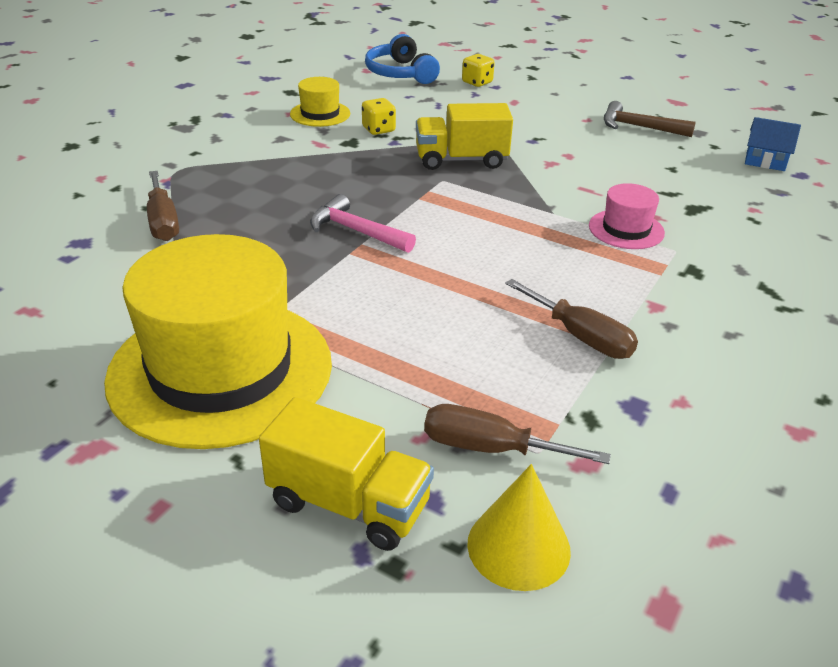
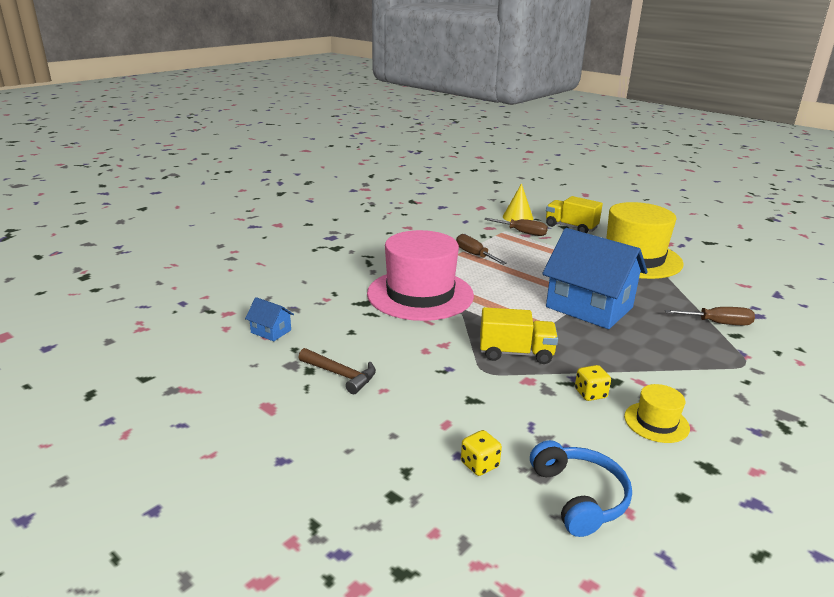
camera: 170 degrees left, 10 degrees down
brown screwdriver [147,171,179,241] -> brown screwdriver turned 105 degrees clockwise [665,307,755,325]
pink hammer [310,194,416,253] -> blue house [542,228,648,329]
pink hat [589,183,665,249] -> pink hat [367,230,474,321], size x2.31

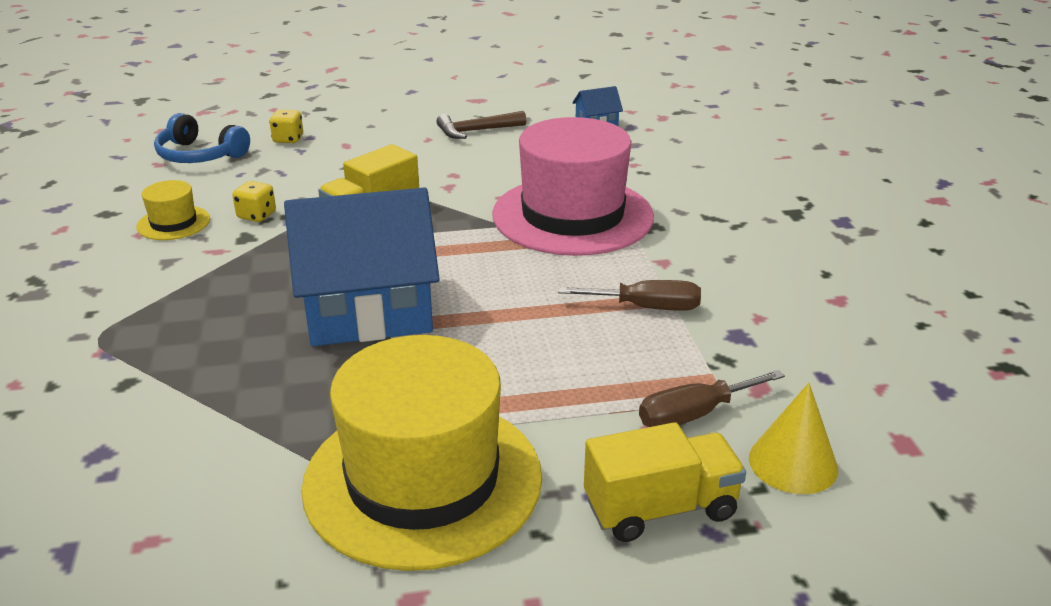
camera: 130 degrees right, 5 degrees up
brown screwdriver [665,307,755,325] -> none

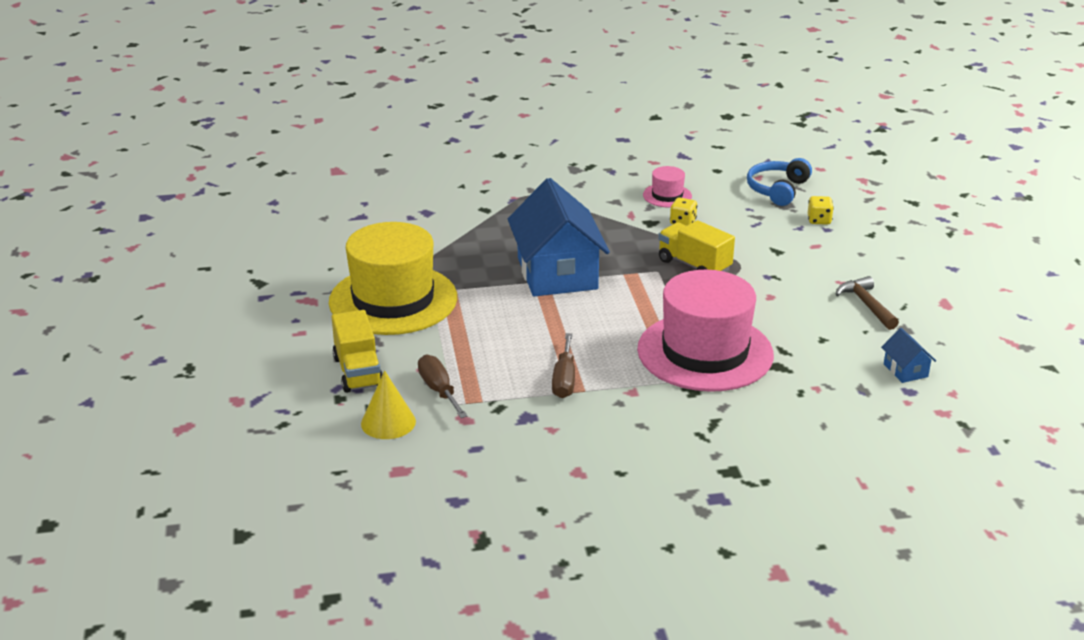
camera: 90 degrees right, 0 degrees up
yellow hat [137,180,210,240] -> pink hat [643,166,692,208]

